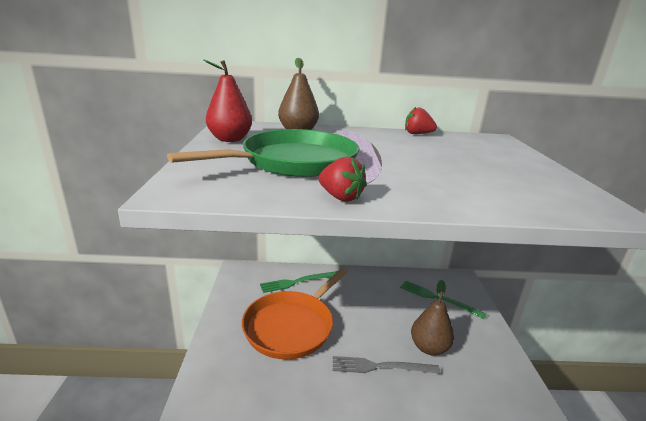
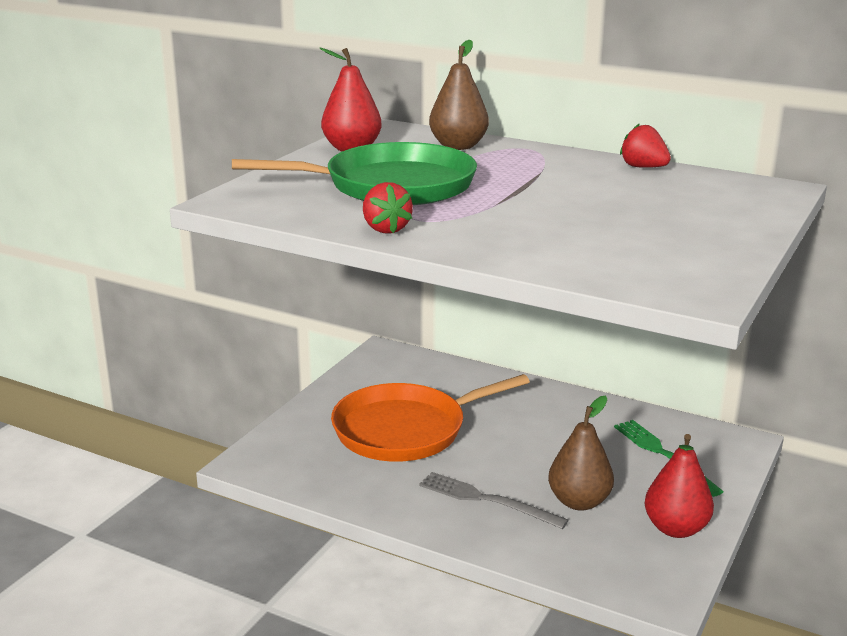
camera: 30 degrees right, 0 degrees up
green fork [260,271,337,293] -> none
none -> red pear [644,434,714,538]

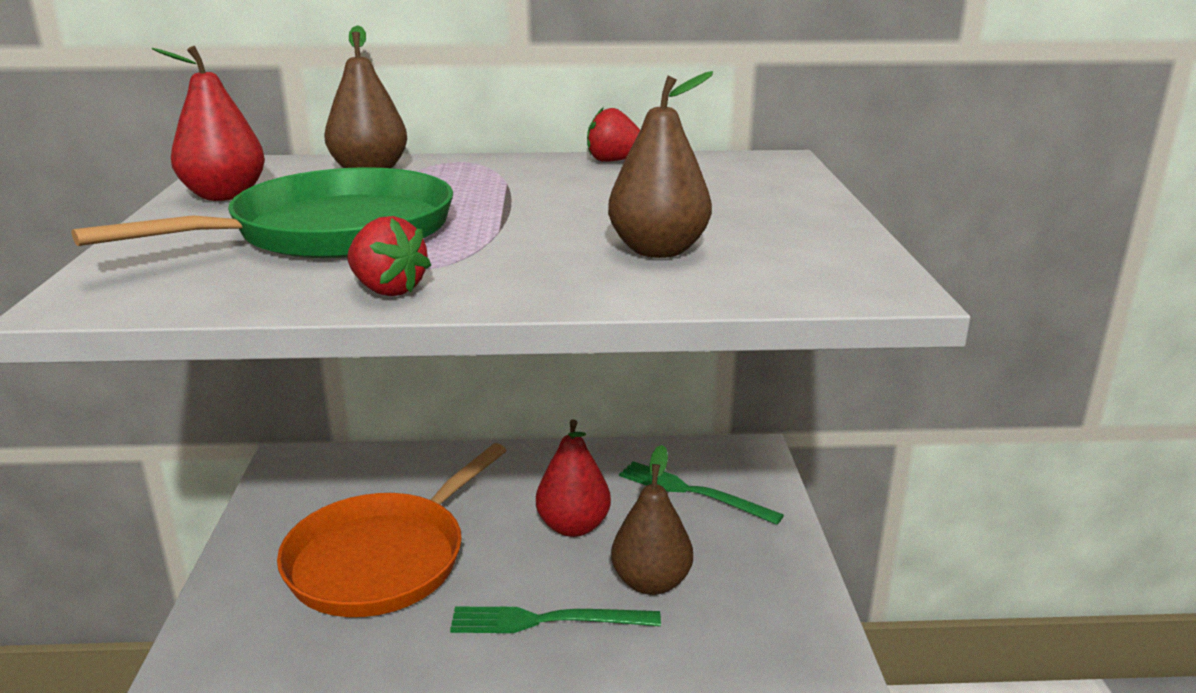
camera: 30 degrees left, 0 degrees up
grey fork [419,472,569,529] -> green fork [450,607,661,633]
red pear [644,434,714,538] -> red pear moved to [536,419,611,537]
none -> brown pear [608,71,713,258]

